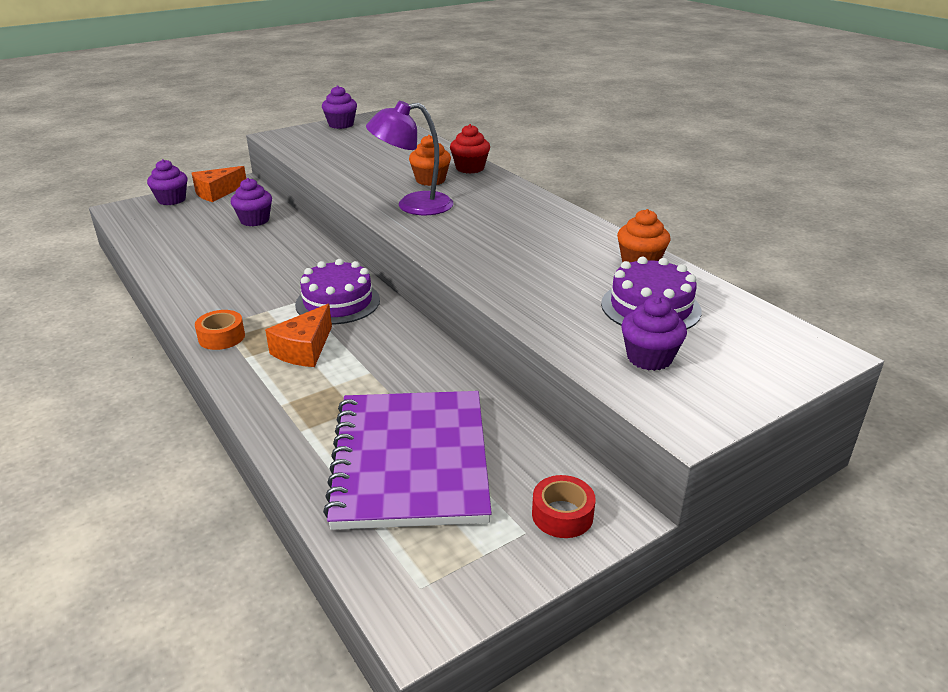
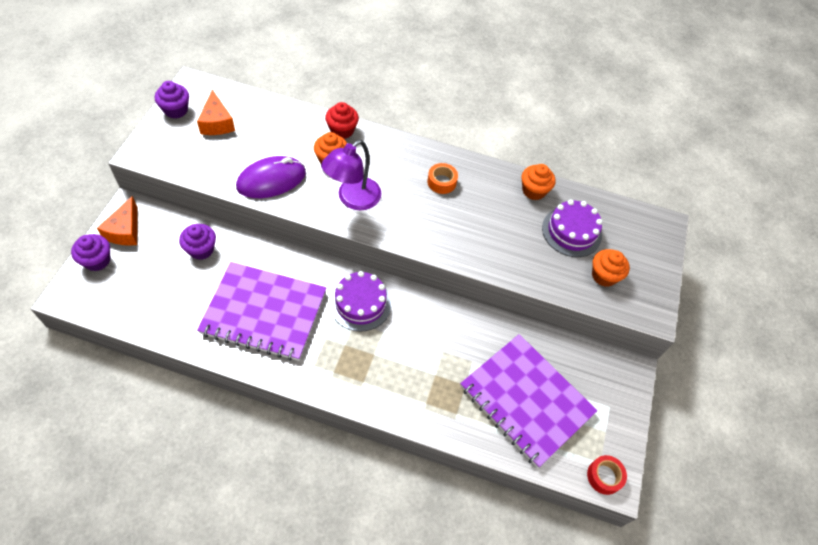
camera: 45 degrees left, 25 degrees up
orange tape [195,310,245,350] -> orange tape moved to [427,163,458,194]
orange cheese [265,304,332,367] -> orange cheese moved to [197,90,235,135]
red tape [532,475,596,538] -> red tape moved to [587,455,627,495]
purple cupcake [621,296,687,371] -> orange cupcake [592,249,630,287]
none -> purple notebook [197,262,327,361]
none -> purple mouse [236,156,306,198]

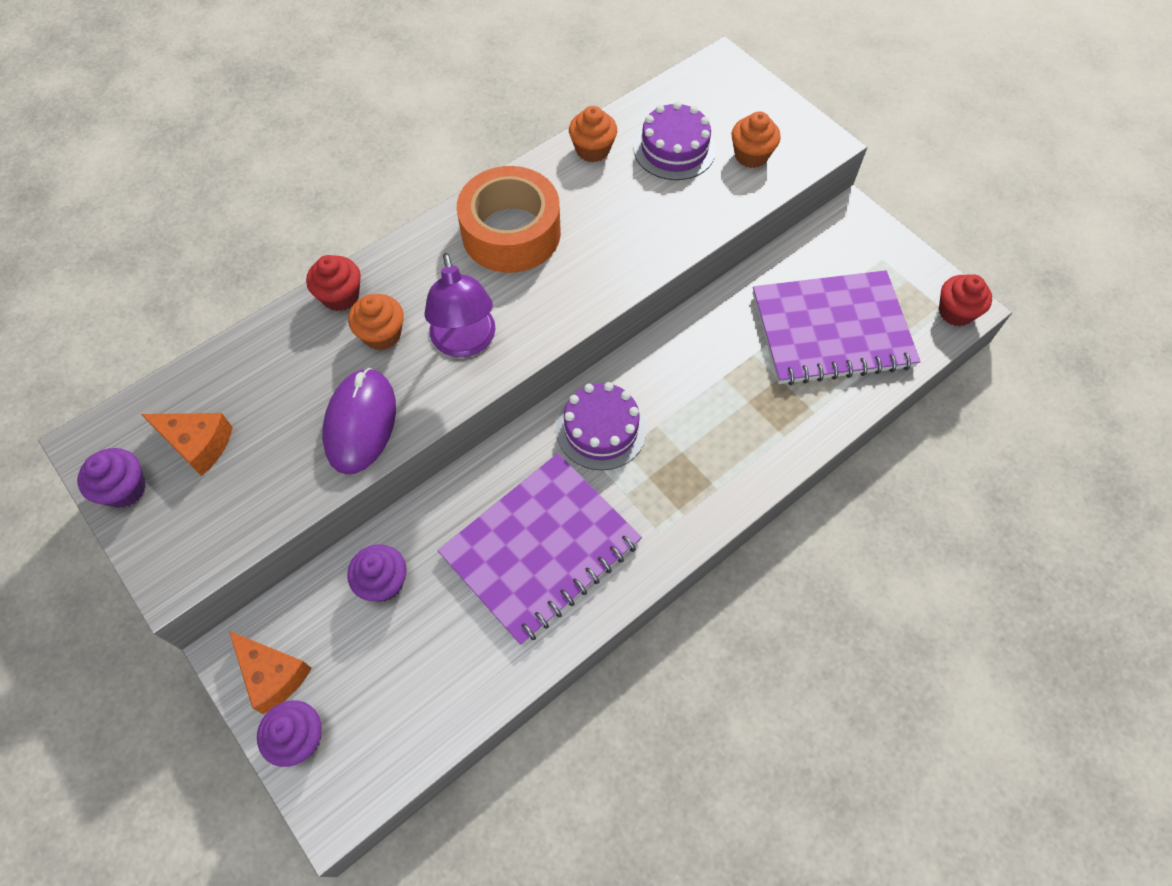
camera: 50 degrees left, 5 degrees up
orange tape [427,163,458,194] -> orange tape [457,166,561,273], size x2.27
red tape [587,455,627,495] -> red cupcake [939,274,992,326]

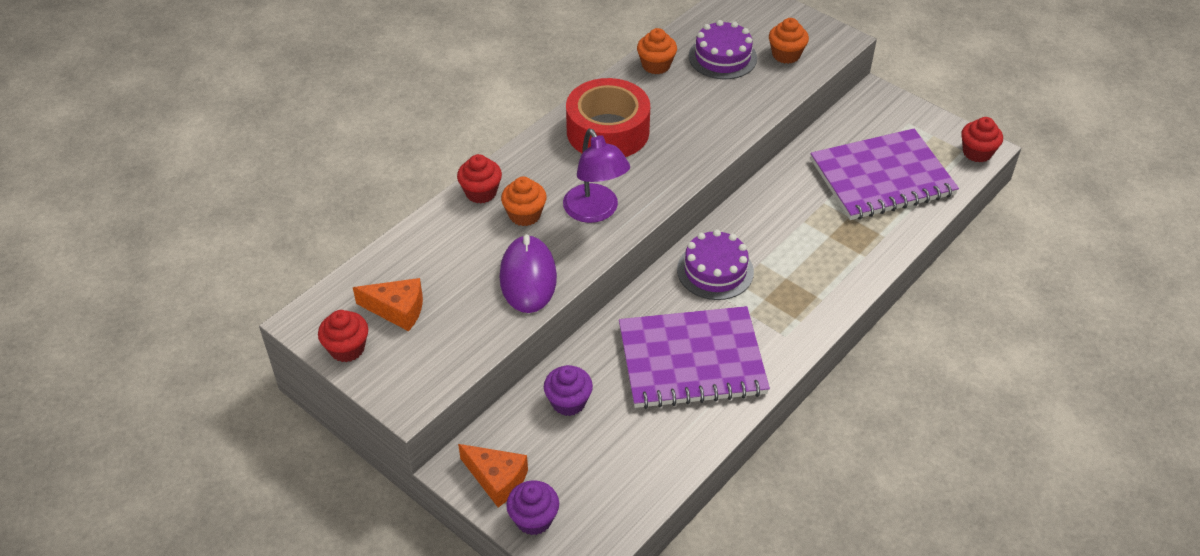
camera: 10 degrees left, 15 degrees down
purple cupcake [77,448,146,508] -> red cupcake [318,310,368,362]
purple notebook [438,453,642,646] -> purple notebook turned 45 degrees clockwise [619,306,770,409]
orange tape [457,166,561,273] -> red tape [566,78,650,157]

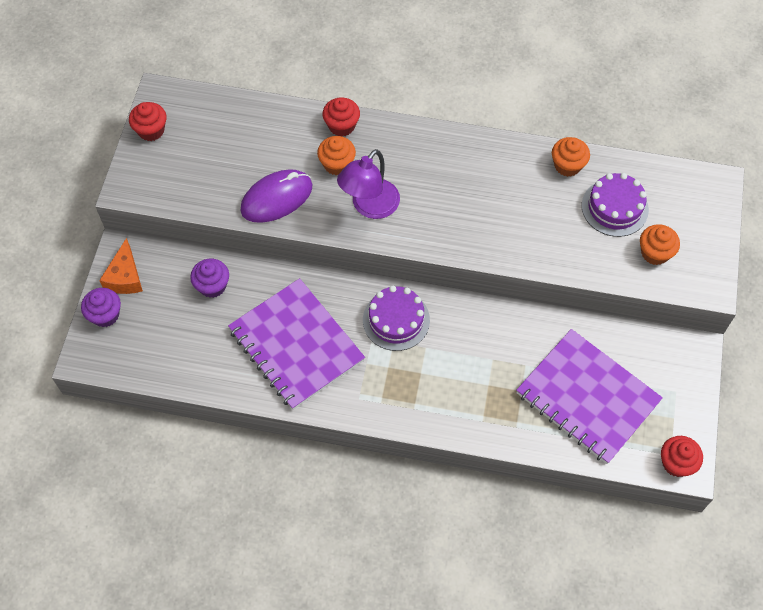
camera: 60 degrees right, 15 degrees up
orange cheese [353,278,423,331] -> none
red tape [566,78,650,157] -> none

